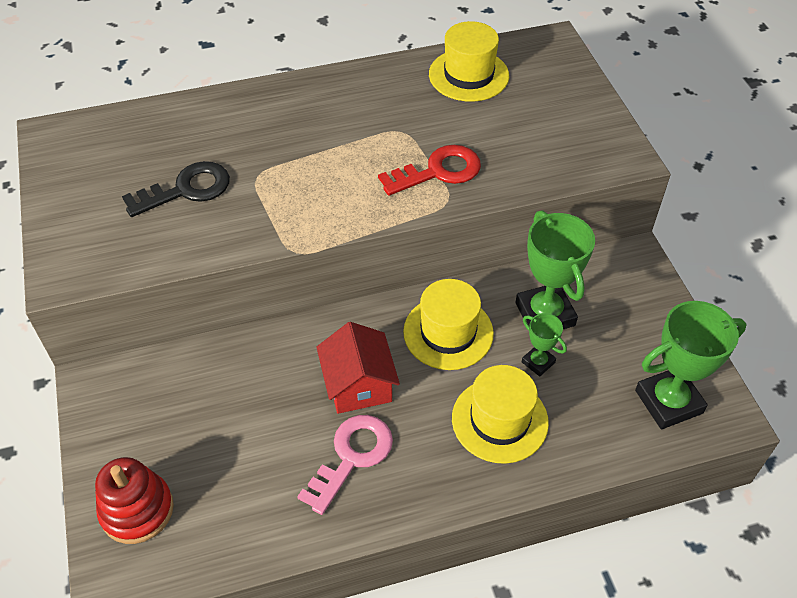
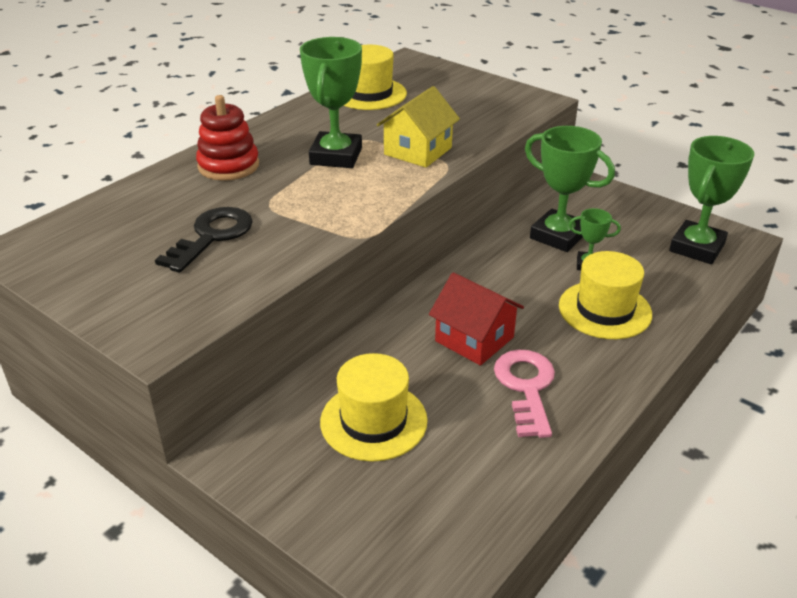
camera: 35 degrees left, 15 degrees down
red stacking toy [95,457,174,544] -> red stacking toy moved to [196,95,259,181]
red key [378,145,481,196] -> yellow house [377,86,460,167]
yellow hat [403,279,494,370] -> yellow hat moved to [320,353,428,462]
none -> green trophy [300,37,362,168]

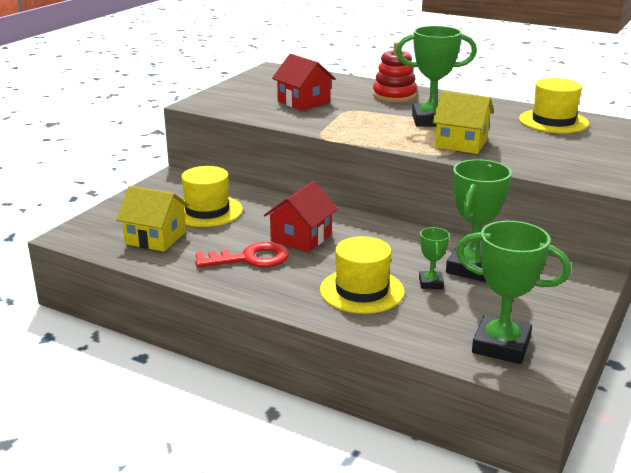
camera: 80 degrees right, 10 degrees down
black key [155,207,253,273] -> red house [272,54,336,111]
pink key [494,350,555,438] -> red key [195,242,289,268]
none -> yellow house [116,186,189,252]

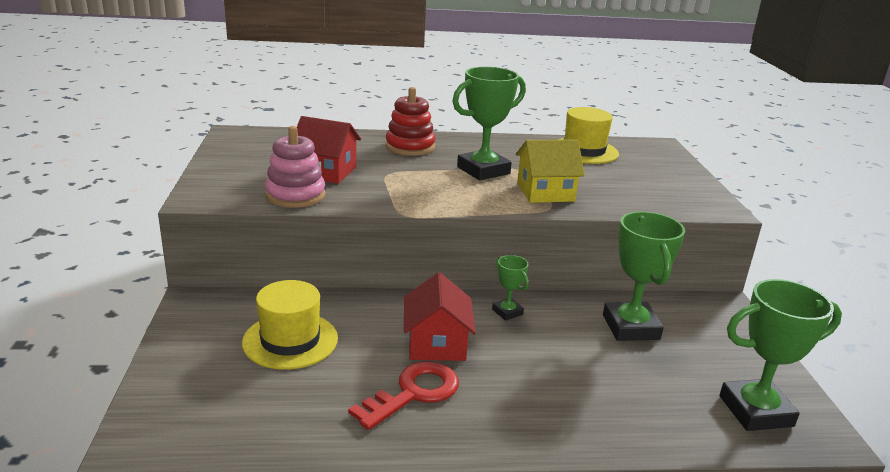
camera: 35 degrees left, 0 degrees up
yellow house [116,186,189,252] -> none
yellow hat [320,236,405,314] -> none
green trophy [419,227,450,289] -> green trophy moved to [492,255,529,321]
none -> pink stacking toy [265,126,325,208]

